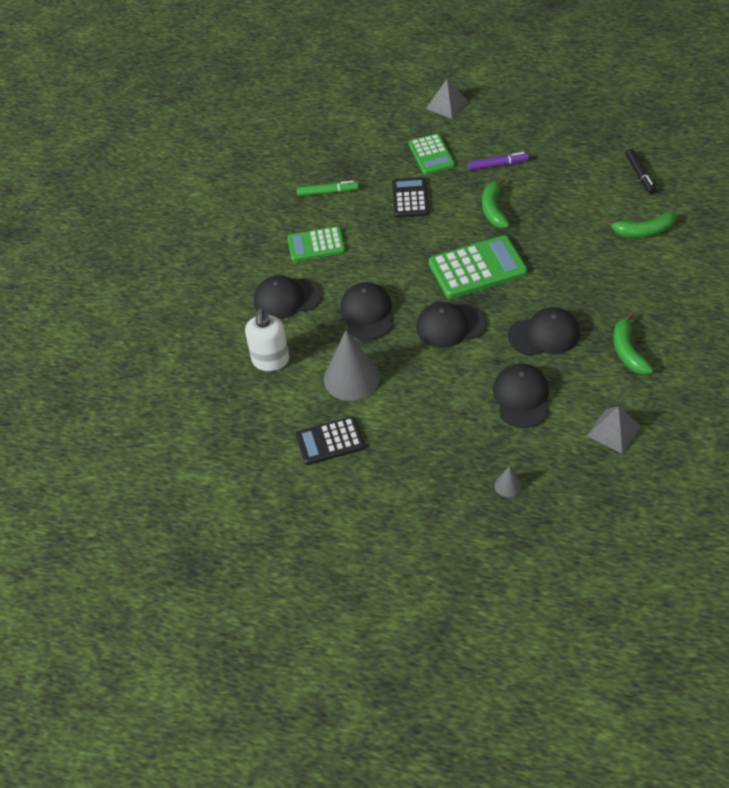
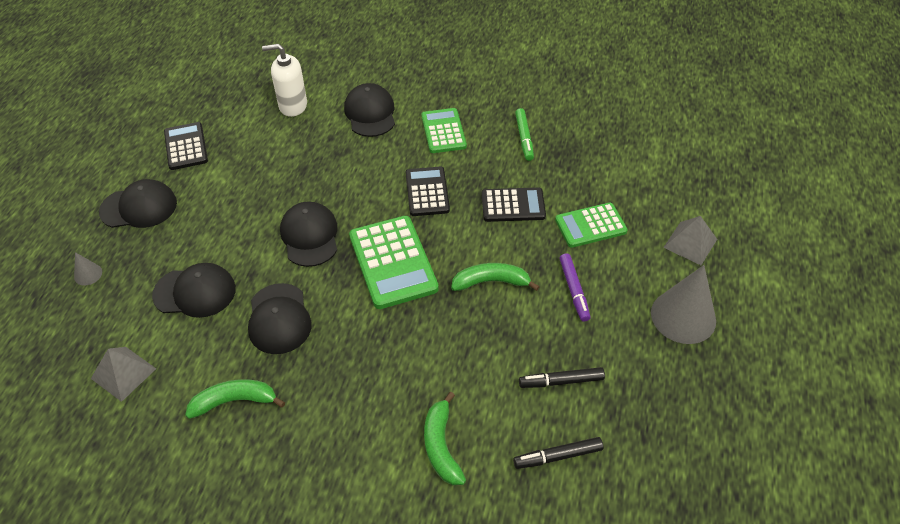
camera: 85 degrees right, 0 degrees up
grey cone [324,330,380,401] -> grey cone moved to [651,265,716,344]
black cap [340,282,393,340] -> black cap moved to [99,179,177,228]
none -> black calculator [406,167,450,216]
none -> black marker [519,367,605,388]

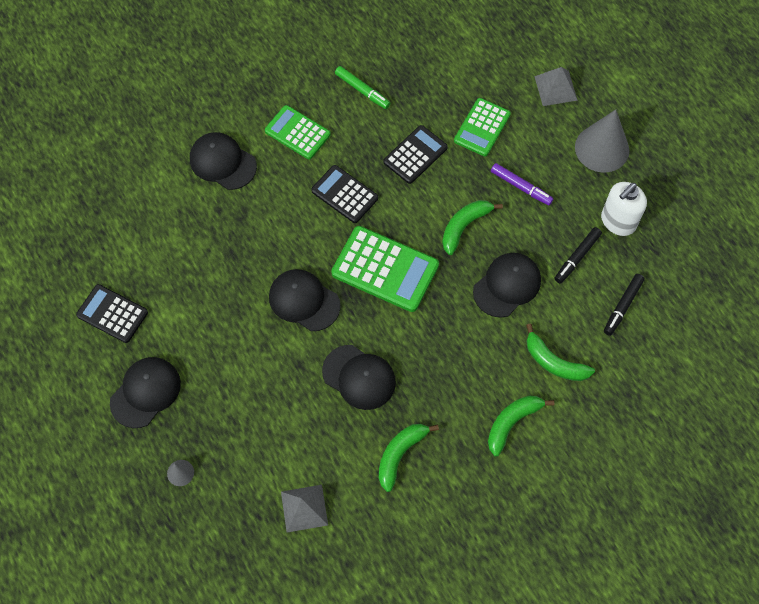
camera: 45 degrees left, 15 degrees up
black cap [152,263,236,318] -> black cap moved to [473,253,541,318]
white soap dispenser [262,44,307,117] -> white soap dispenser moved to [601,182,647,236]
none -> green banana [488,396,554,456]

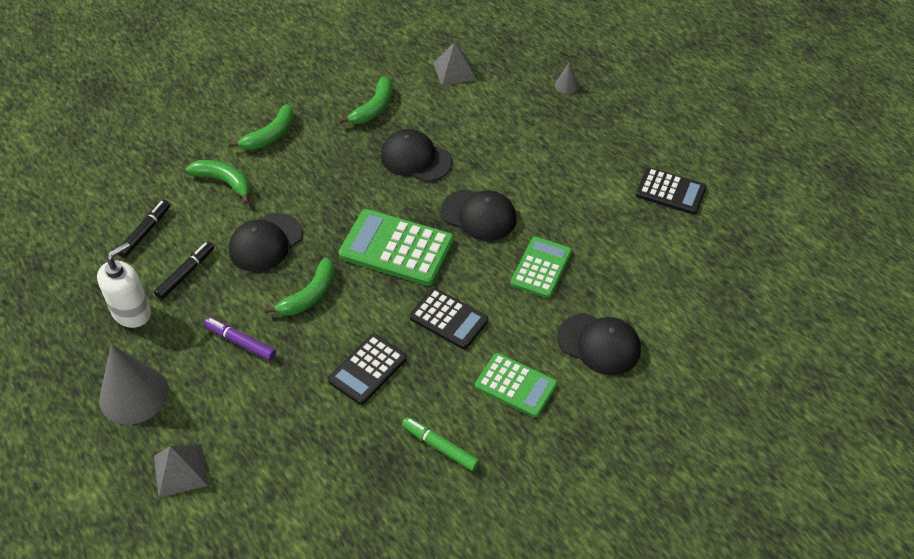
camera: 175 degrees right, 15 degrees down
black cap [110,357,181,428] -> none
green calculator [454,98,511,156] -> green calculator moved to [511,237,572,298]

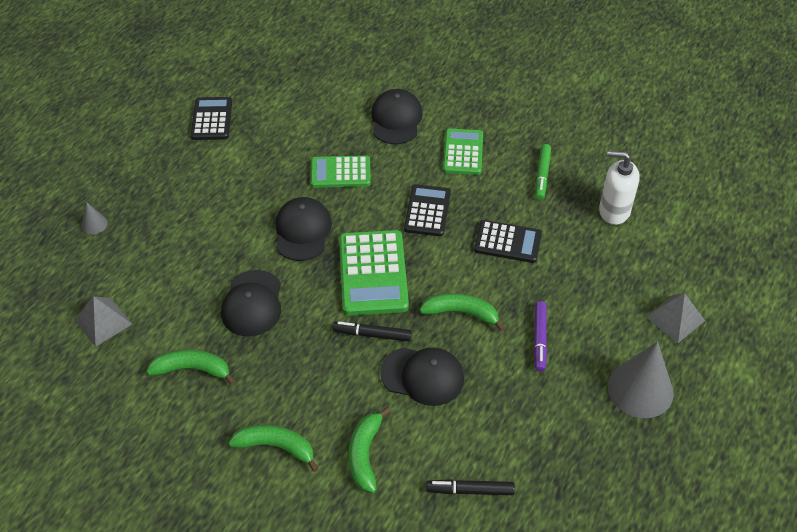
camera: 115 degrees left, 0 degrees up
white soap dispenser [97,242,151,328] -> white soap dispenser moved to [599,151,640,225]
black marker [154,241,214,300] -> black marker moved to [332,321,412,342]

